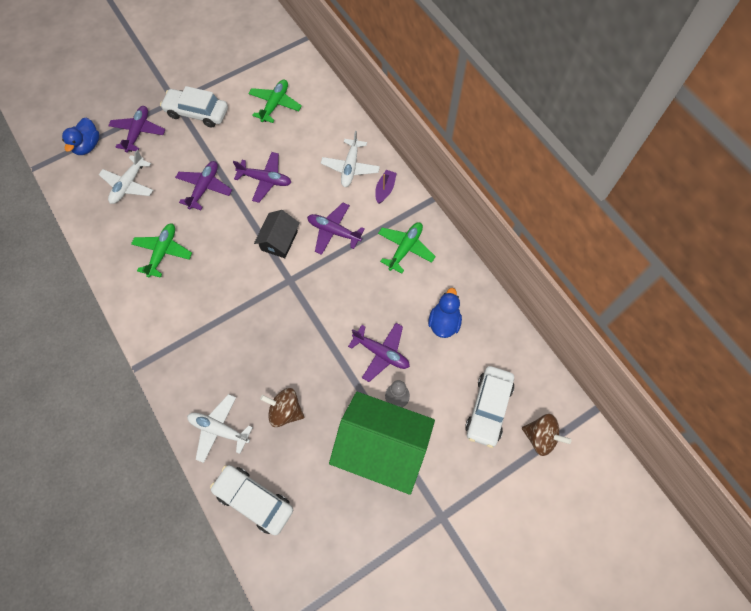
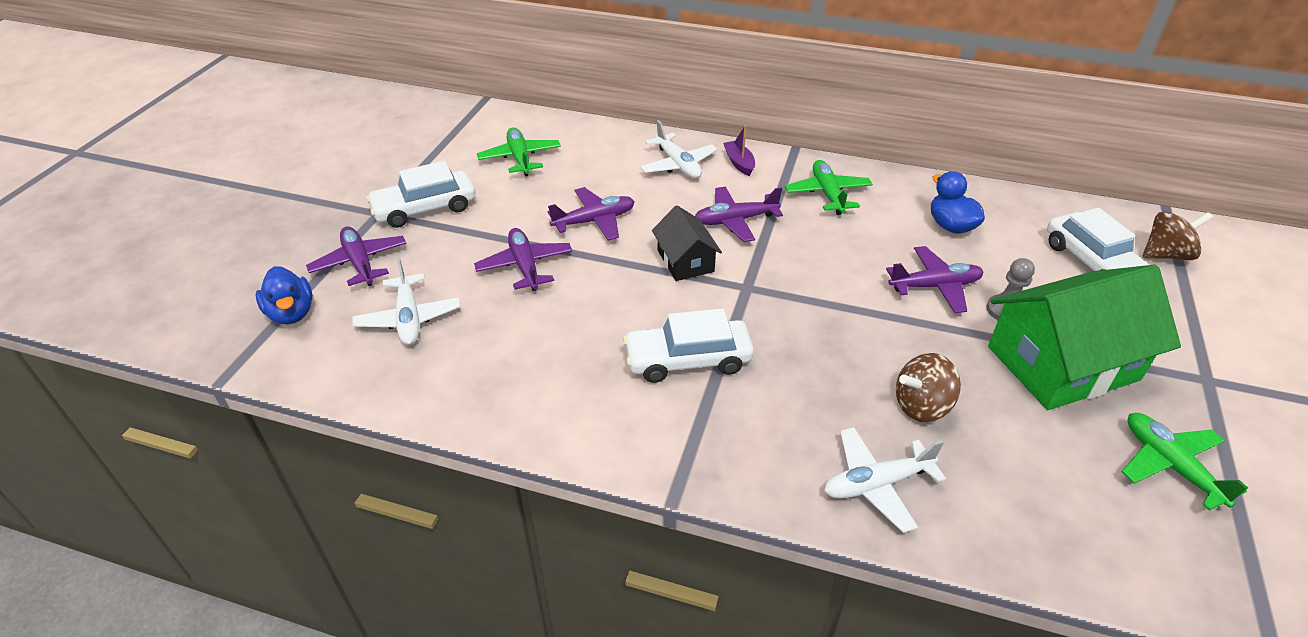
camera: 40 degrees left, 25 degrees down
green plane [131,224,192,278] -> green plane moved to [1121,413,1248,511]
white car [210,465,293,535] -> white car moved to [623,308,754,383]

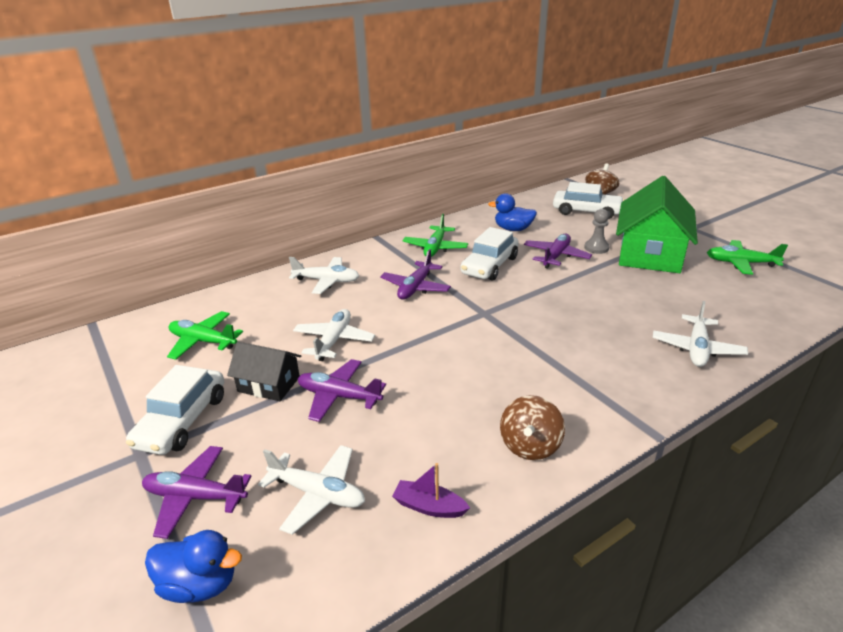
camera: 50 degrees left, 10 degrees down
purple plane [548,187,635,241] -> white plane [293,309,375,361]
white car [623,308,754,383] -> white car moved to [461,227,519,281]
black house [652,205,722,281] -> black house moved to [227,342,301,401]
purple boat [723,125,755,176] -> purple boat moved to [392,463,470,518]
green plane [785,160,873,215] -> green plane turned 105 degrees counterclockwise [402,214,468,257]
brown spinning top [896,353,961,422] -> brown spinning top moved to [500,395,565,460]

